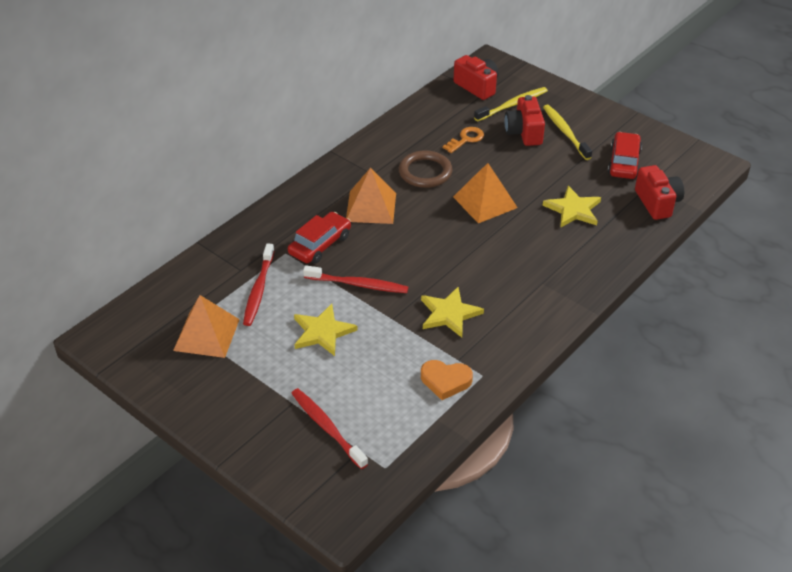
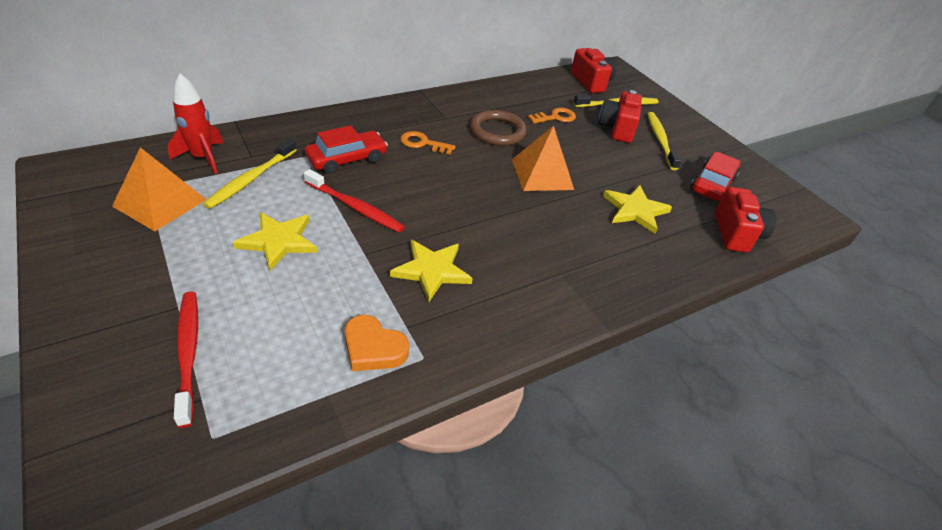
camera: 15 degrees right, 0 degrees up
red toothbrush [243,243,275,326] -> yellow toothbrush [203,139,297,209]
orange pyramid [346,168,396,224] -> orange key [400,131,456,155]
none -> red rocket [167,73,223,174]

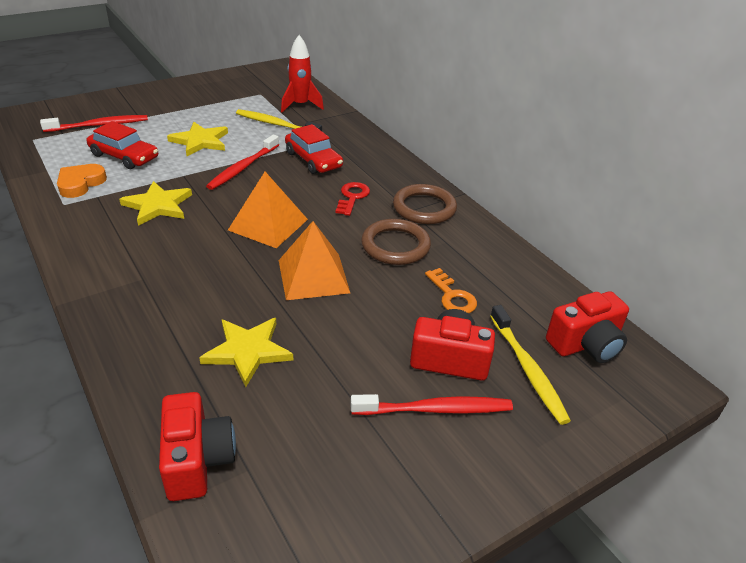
camera: 90 degrees right, 5 degrees down
orange pyramid [112,147,207,231] -> orange pyramid moved to [228,172,308,248]
orange key [400,131,456,155] -> red key [335,182,370,216]
yellow toothbrush [647,112,681,170] -> red toothbrush [350,394,513,415]
red car [690,152,740,201] -> red car moved to [86,121,158,169]
red camera [715,187,776,252] -> red camera turned 105 degrees counterclockwise [159,392,236,501]
none -> brown ring [393,184,457,224]

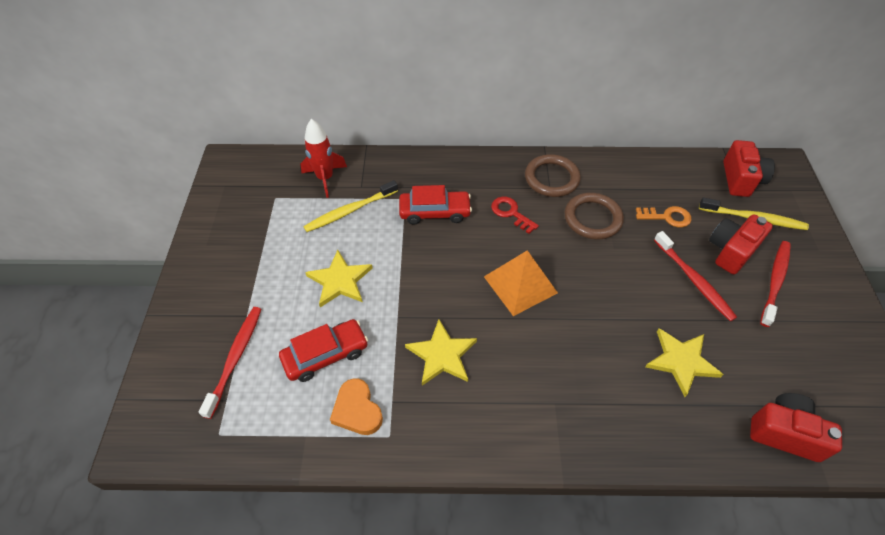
camera: 55 degrees left, 15 degrees up
red toothbrush [206,135,279,190] -> red toothbrush moved to [654,231,737,321]
orange pyramid [279,221,350,300] -> none

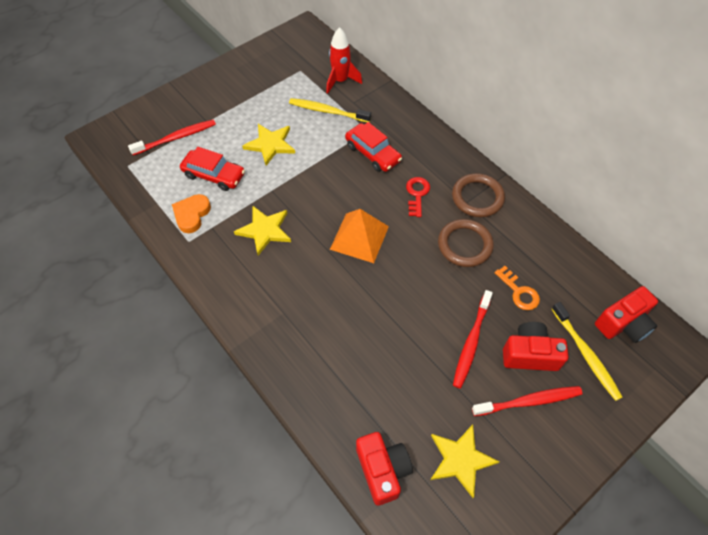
camera: 50 degrees right, 5 degrees up
yellow star [645,328,724,397] -> yellow star moved to [431,424,499,498]

